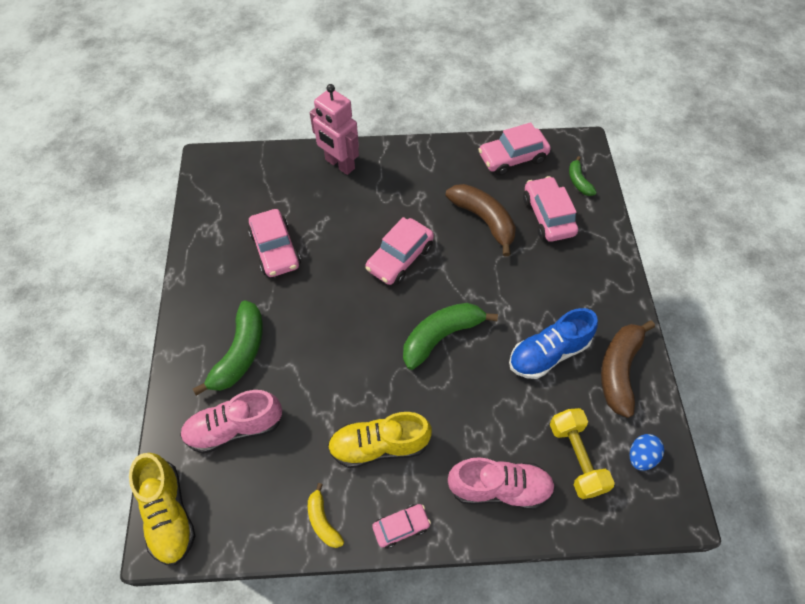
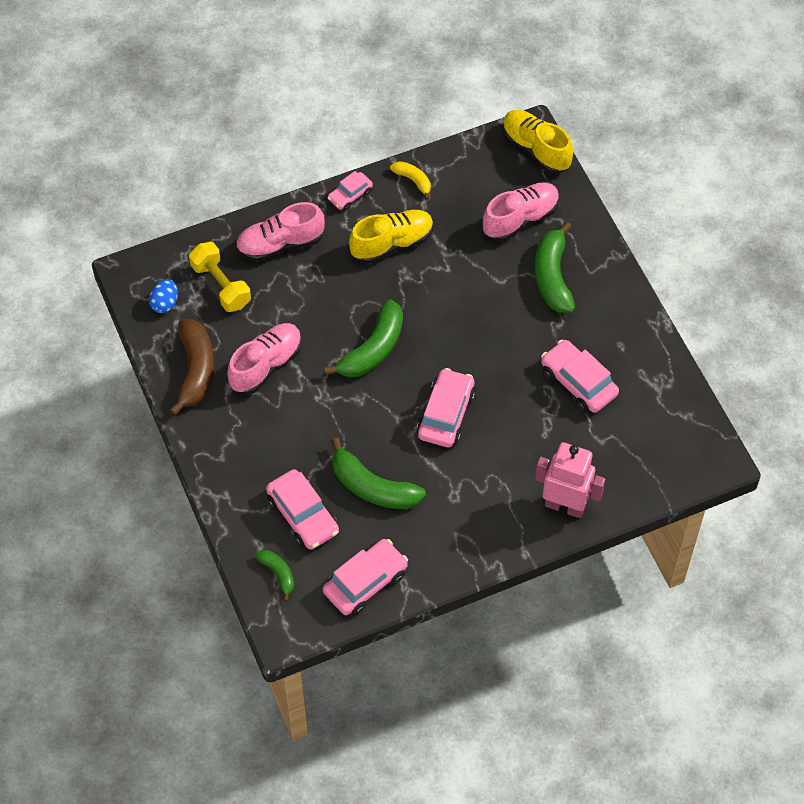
camera: 160 degrees right, 0 degrees up
brown banana [446,184,516,257] -> green banana [331,438,426,509]
blue shoe [509,308,598,379] -> pink shoe [227,323,302,394]

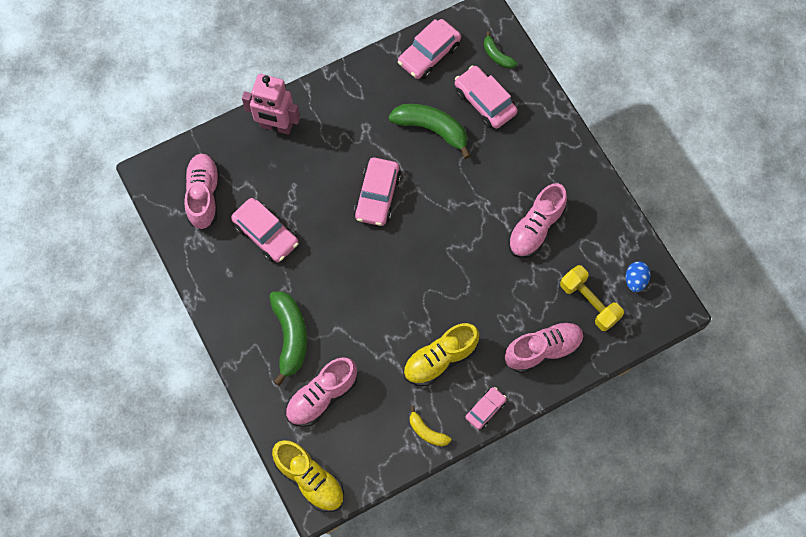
camera: 175 degrees right, 10 degrees up
brown banana [170,319,214,415] -> none
green banana [324,299,403,377] -> none
none -> pink shoe [184,154,219,230]

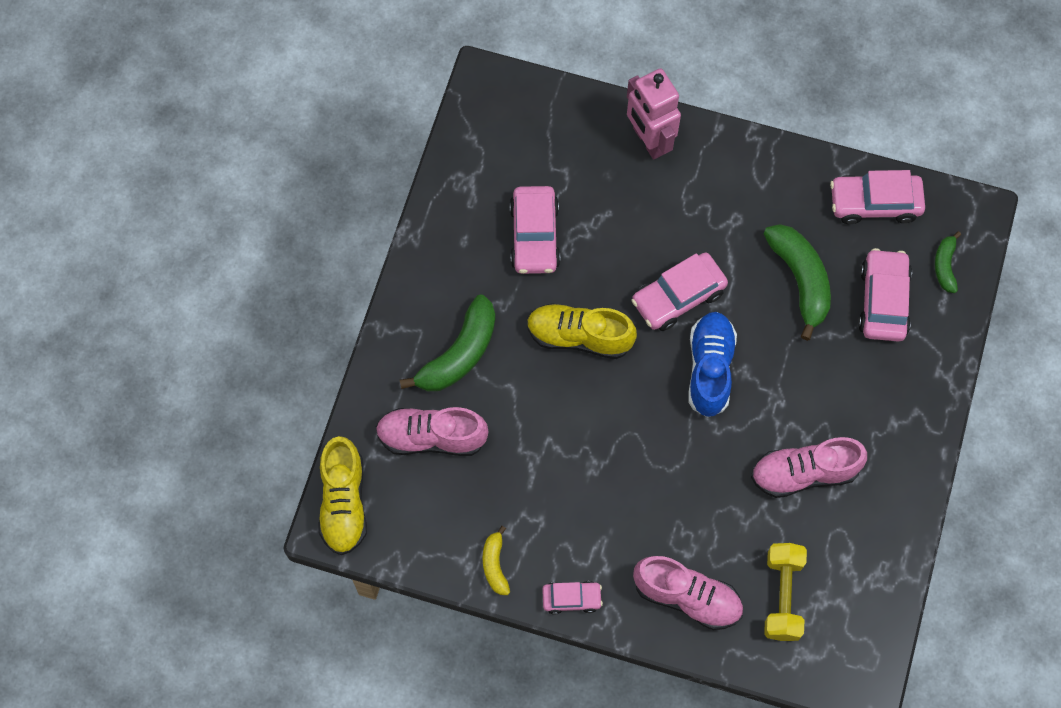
camera: 45 degrees right, 0 degrees up
pink shoe [184,154,219,230] -> none
yellow shoe [403,323,479,386] -> yellow shoe moved to [527,303,637,359]
blue egg [626,261,651,292] -> none
none -> blue shoe [689,312,737,418]

